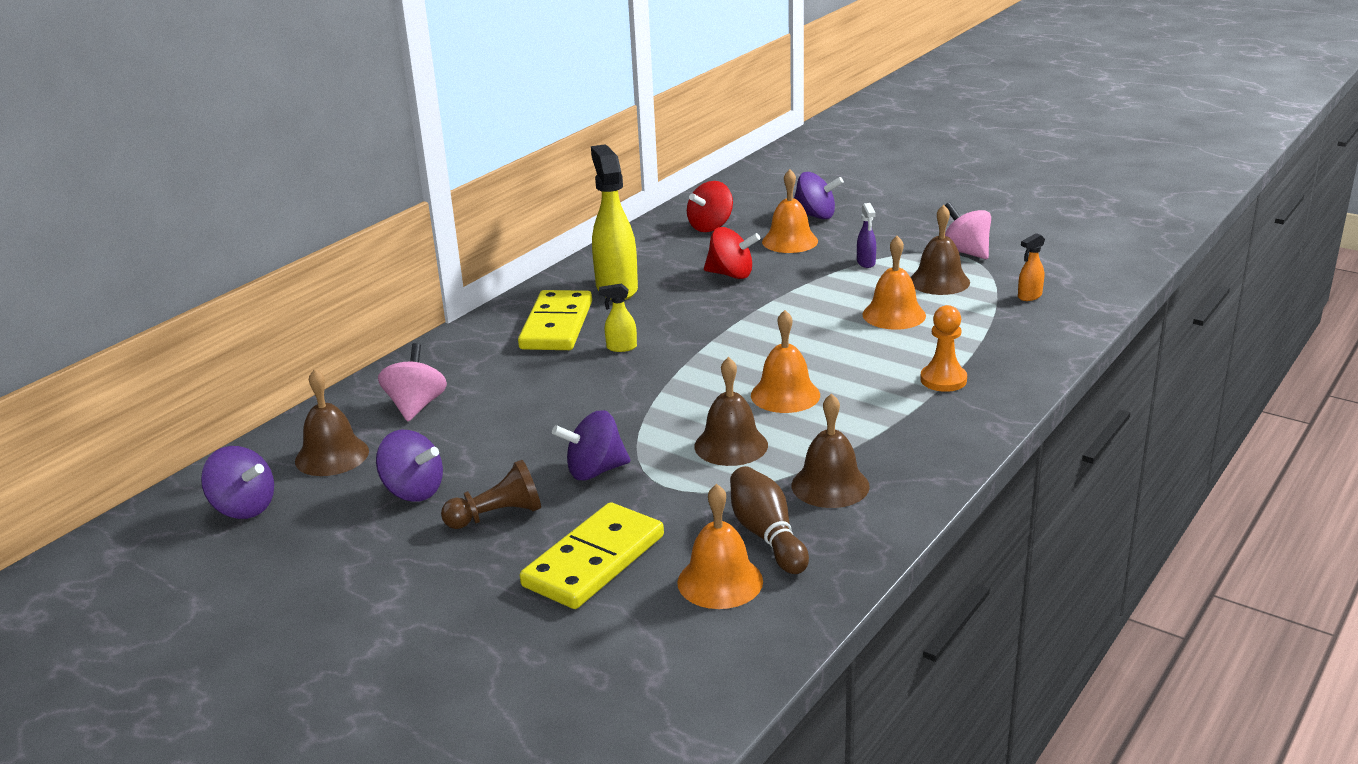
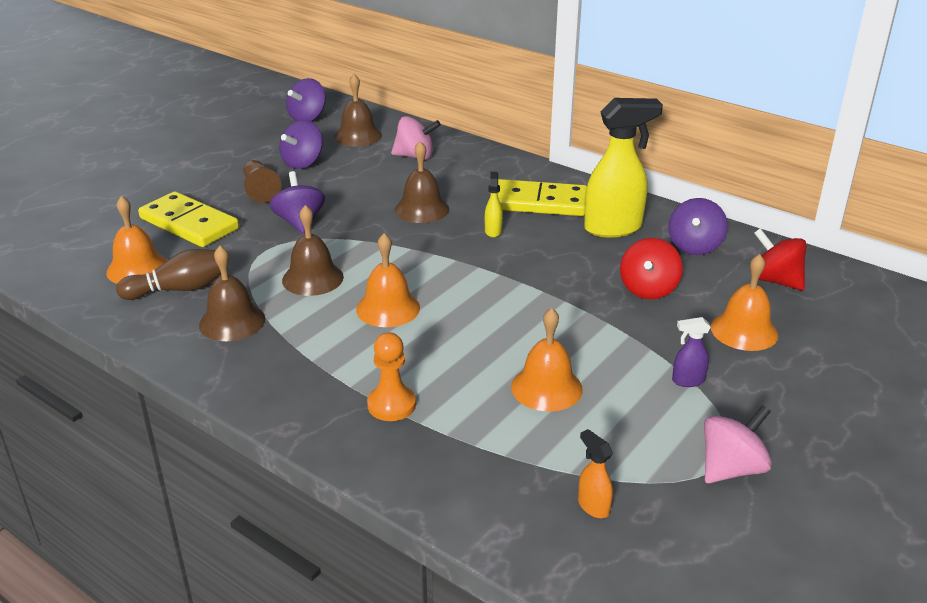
camera: 90 degrees right, 5 degrees up
purple spinning top [794,172,844,219] -> purple spinning top moved to [668,198,728,255]
brown bell [911,205,970,295] -> brown bell moved to [395,141,449,223]

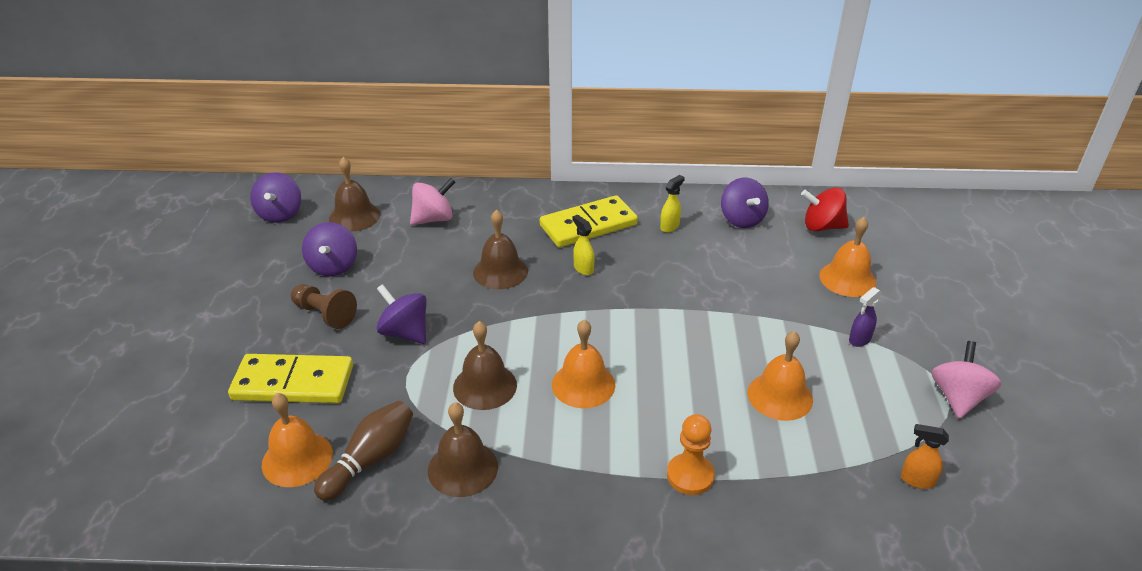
camera: 35 degrees left, 5 degrees up
yellow spray bottle [584,98,663,238] -> yellow spray bottle [660,175,685,232], size x0.44
red spinning top [620,238,683,299] -> none

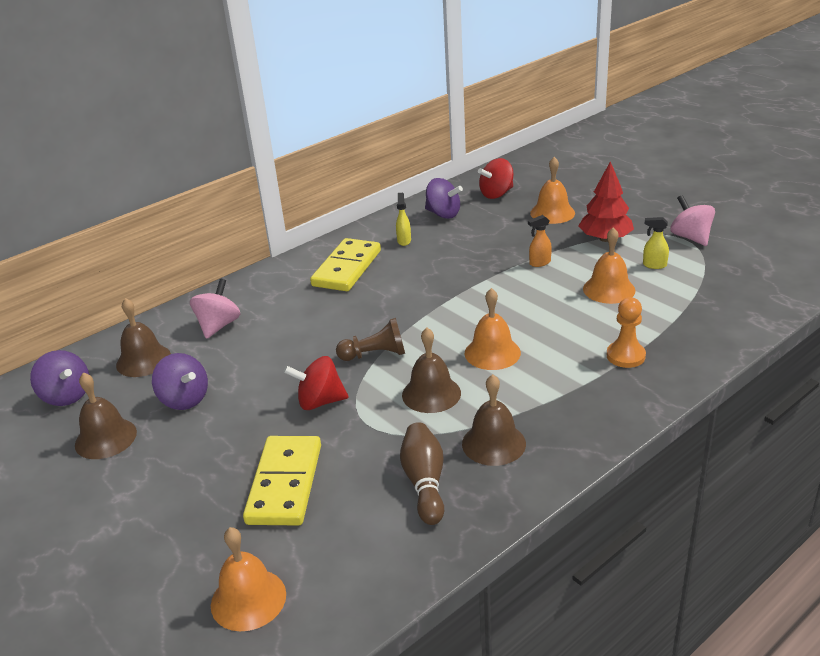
camera: 40 degrees left, 5 degrees down
yellow domino [228,354,353,403] -> yellow domino turned 45 degrees counterclockwise [243,436,321,526]
orange bell [262,393,333,487] -> orange bell moved to [211,527,286,631]
brown pawn [291,284,357,329] -> brown pawn moved to [336,318,405,361]
purple spinning top [376,284,427,344] -> red spinning top [283,356,349,410]
brown bell [473,210,528,289] -> brown bell moved to [75,372,137,459]
yellow spray bottle [573,215,594,275] -> yellow spray bottle moved to [643,217,669,269]
purple spray bottle [849,287,882,347] -> red tree [578,161,634,242]
orange spray bottle [901,424,949,489] -> orange spray bottle moved to [528,215,552,267]

